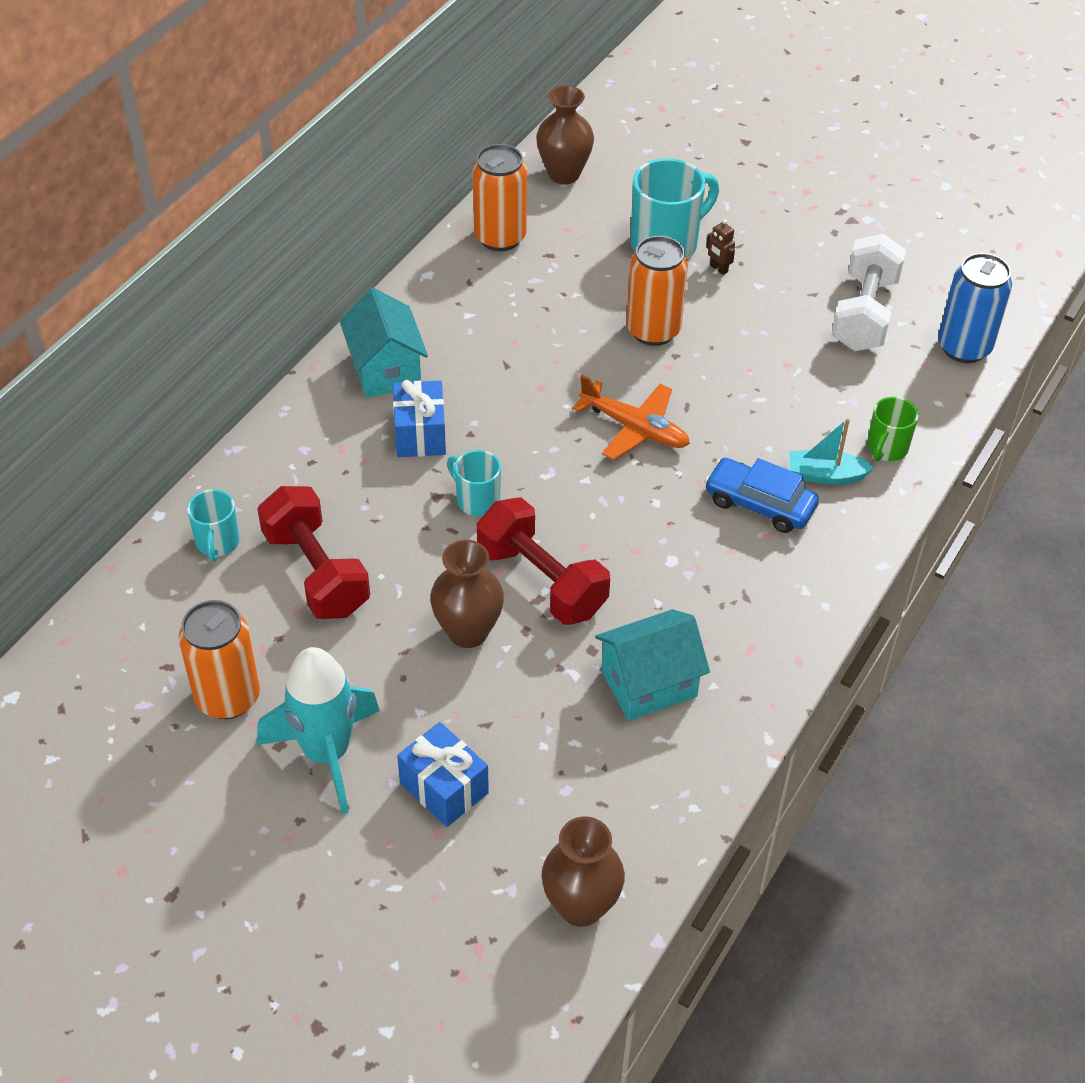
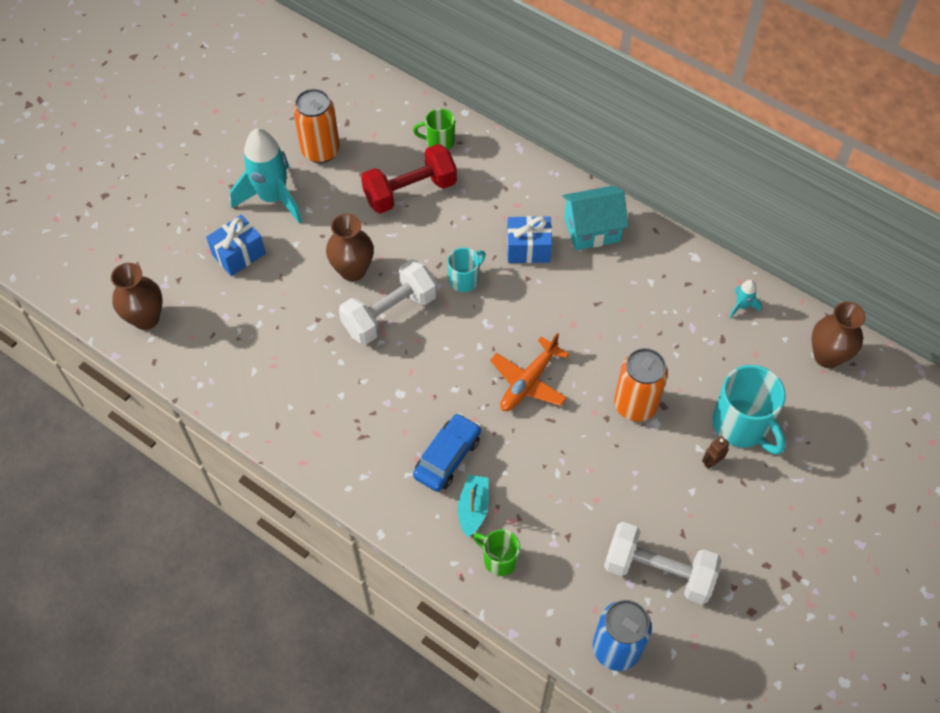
camera: 95 degrees right, 10 degrees up
turquoise mug [187,489,240,561] -> green mug [413,109,455,150]
orange can [472,144,527,251] -> turquoise rocket [729,280,762,318]
red dumbbell [477,497,610,625] -> white dumbbell [339,259,437,345]
turquoise house [595,609,710,721] -> none

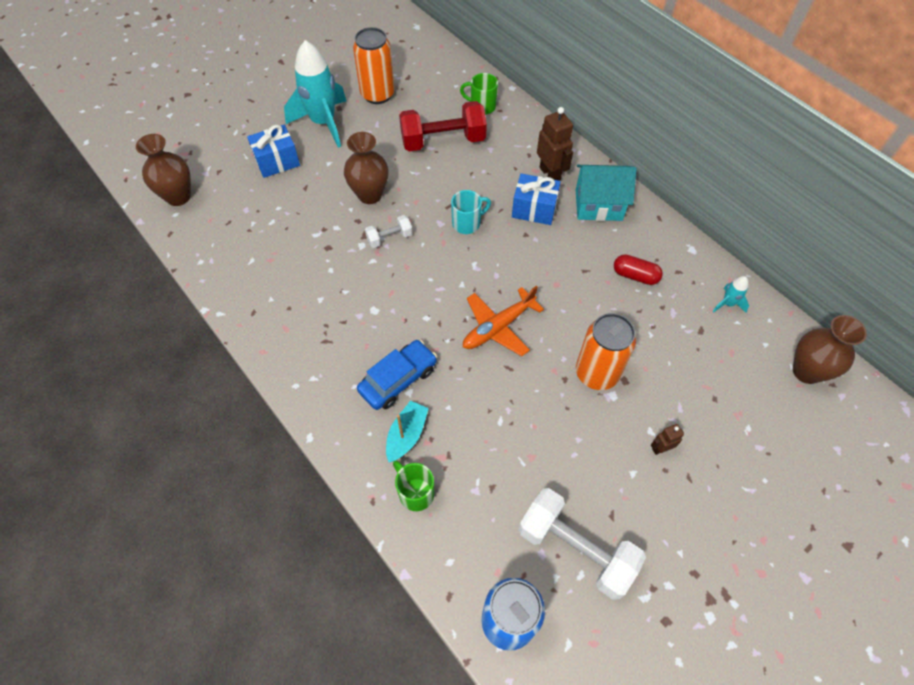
camera: 15 degrees right, 0 degrees up
white dumbbell [339,259,437,345] -> white dumbbell [365,215,412,248], size x0.49
turquoise mug [712,365,786,455] -> none
none -> brown robot [537,107,573,181]
none -> red capsule [614,254,663,285]

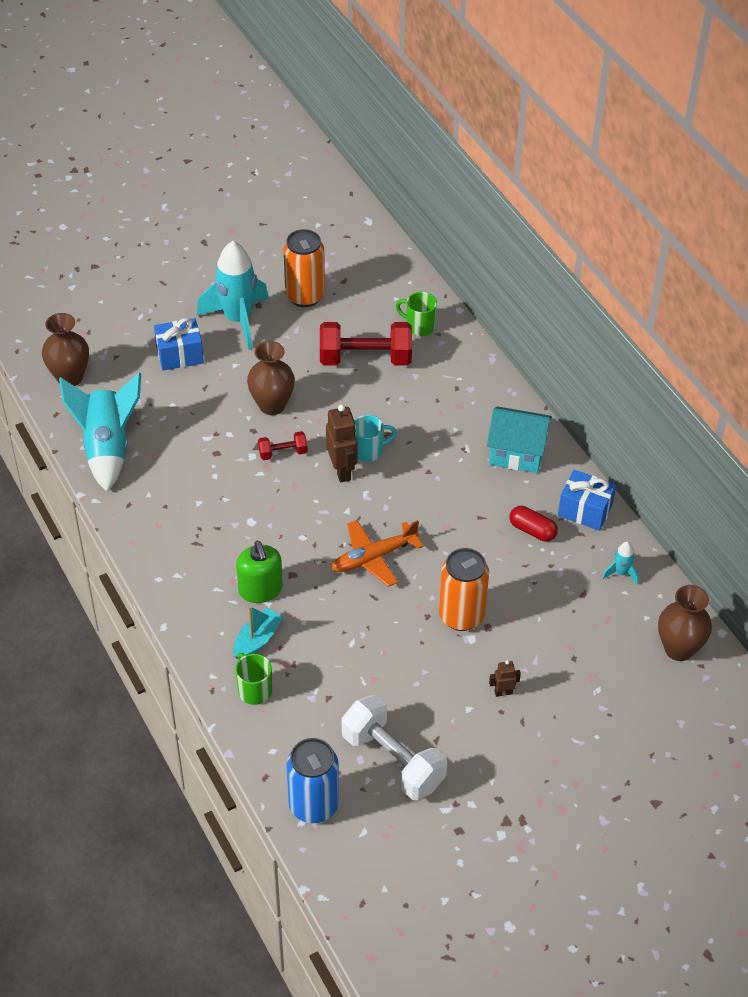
camera: 10 degrees right, 10 degrees down
blue car [357,340,437,410] -> green soap dispenser [236,541,283,603]
white dumbbell [365,215,412,248] -> red dumbbell [258,431,308,460]
blue gift [512,173,561,225] -> blue gift moved to [558,470,616,531]
brown robot [537,107,573,181] -> brown robot moved to [326,404,358,482]
none -> turquoise rocket [59,372,141,492]

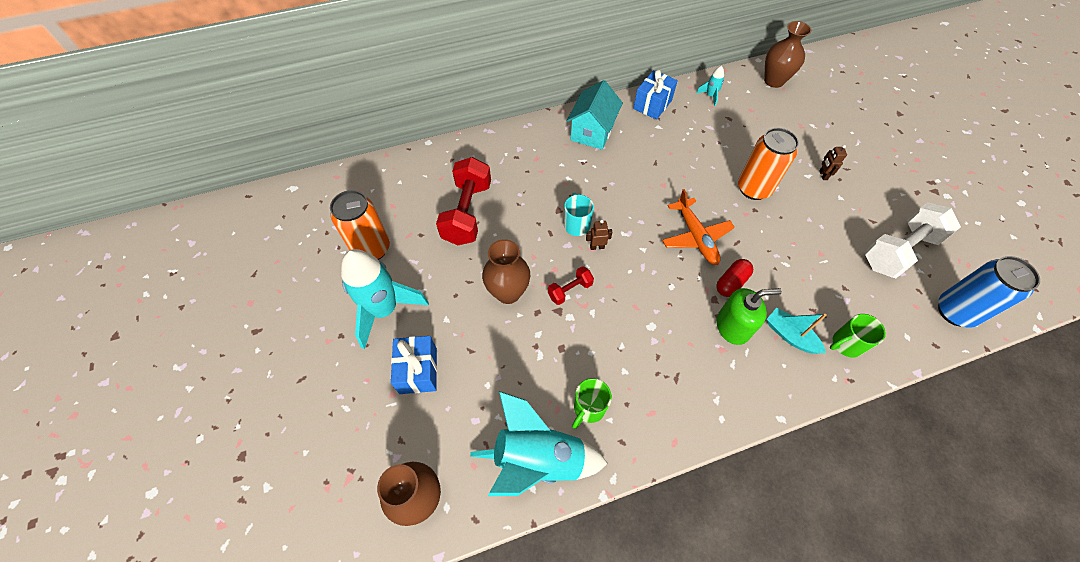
camera: 80 degrees left, 10 degrees up
red dumbbell [258,431,308,460] -> red dumbbell turned 60 degrees clockwise [548,266,594,305]
brown robot [326,404,358,482] -> brown robot [586,220,612,250], size x0.53
green mug [396,292,437,336] -> green mug moved to [572,378,612,429]
red capsule [509,506,558,541] -> red capsule moved to [716,259,753,297]

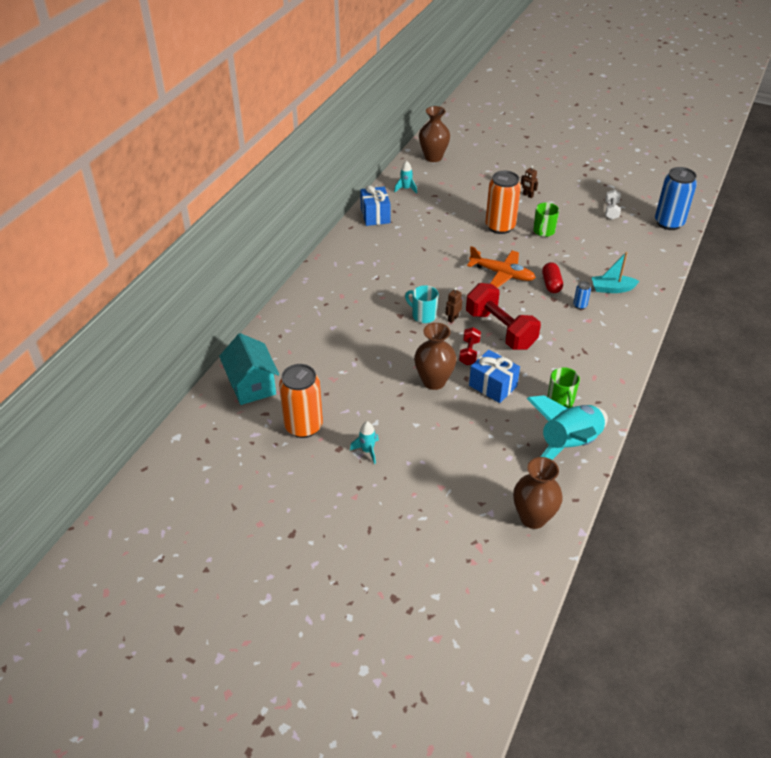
camera: 45 degrees left, 15 degrees down
turquoise rocket [341,249,429,349] -> turquoise rocket [350,421,379,464], size x0.43
blue gift [391,336,437,394] -> blue gift moved to [469,350,520,403]
red dumbbell [436,157,491,245] -> red dumbbell moved to [466,283,541,350]
turquoise house [567,80,623,150] -> turquoise house moved to [219,333,279,405]
green soap dispenser [717,288,782,345] -> blue can [573,281,591,309]
green mug [830,314,886,358] -> green mug moved to [533,203,559,237]
white dumbbell [864,202,961,278] -> white dumbbell [605,189,621,220], size x0.49

